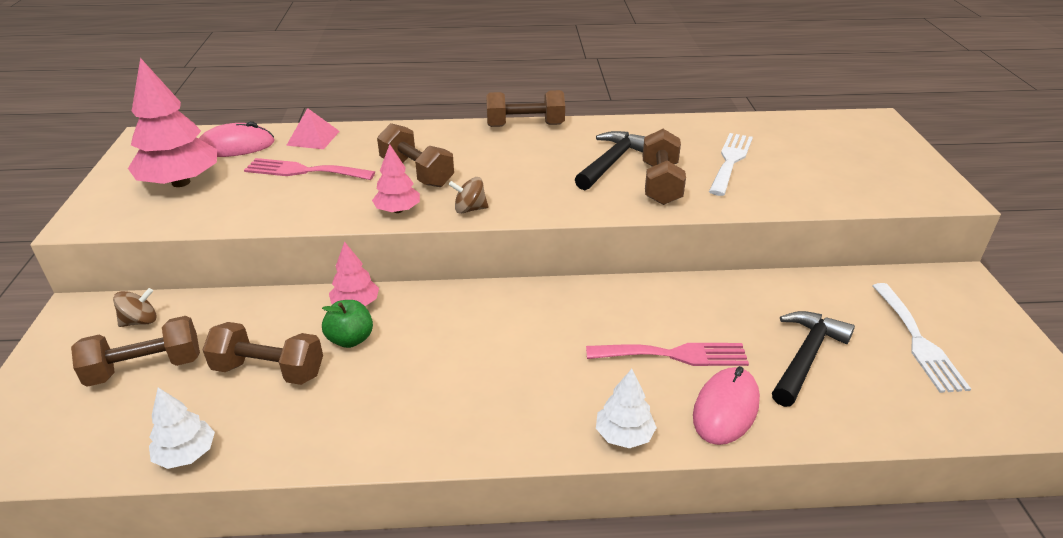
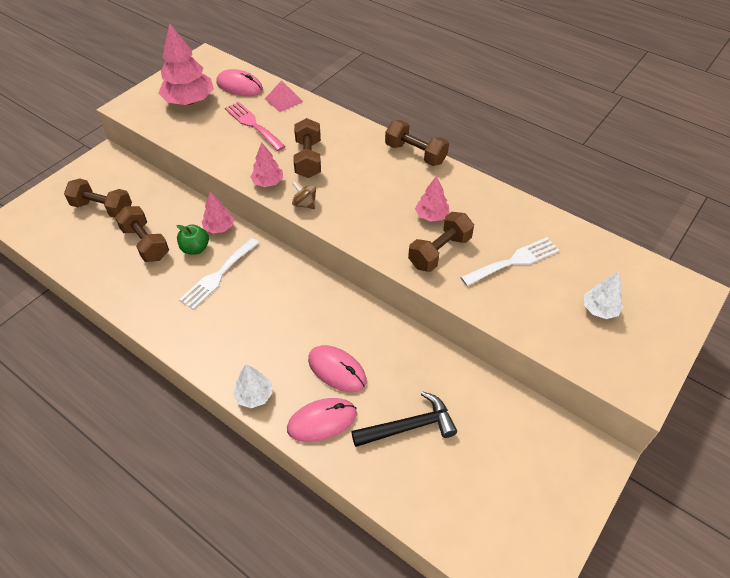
camera: 40 degrees right, 15 degrees up
brown spinning top [113,288,157,327] -> none
white tree [149,388,215,469] -> white tree moved to [584,271,623,319]
black hammer [575,131,646,190] -> pink tree [415,176,450,222]
pink fork [586,343,749,366] -> pink mouse [308,345,367,392]
white fork [873,283,971,393] -> white fork moved to [179,238,259,310]

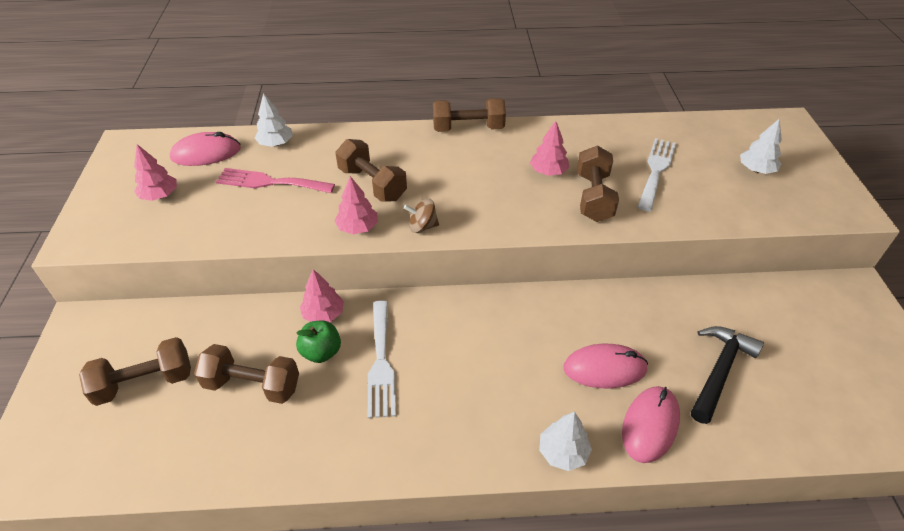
camera: 40 degrees left, 5 degrees down
pink tree [158,23,214,105] -> pink tree [134,144,177,201], size x0.54
pink pyramid [265,80,303,112] -> white tree [254,93,293,147]

